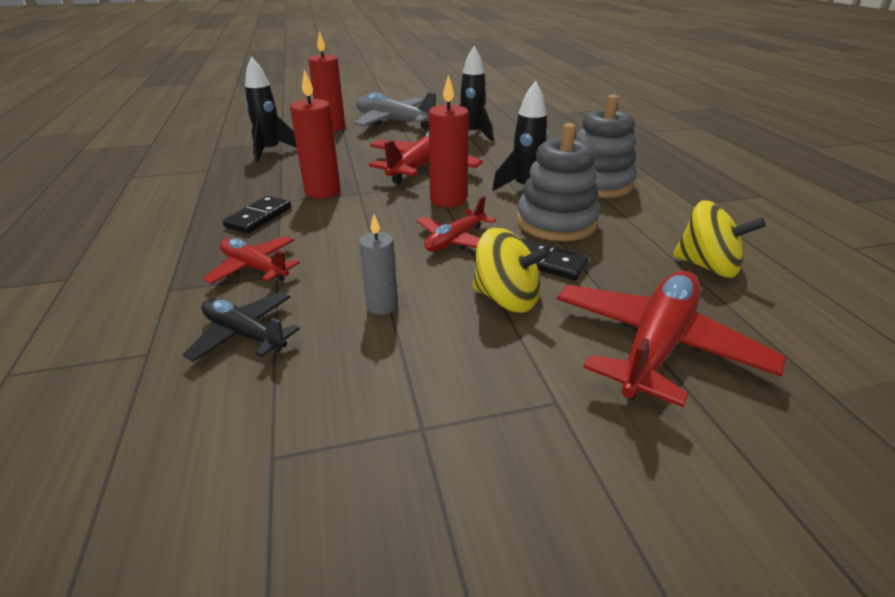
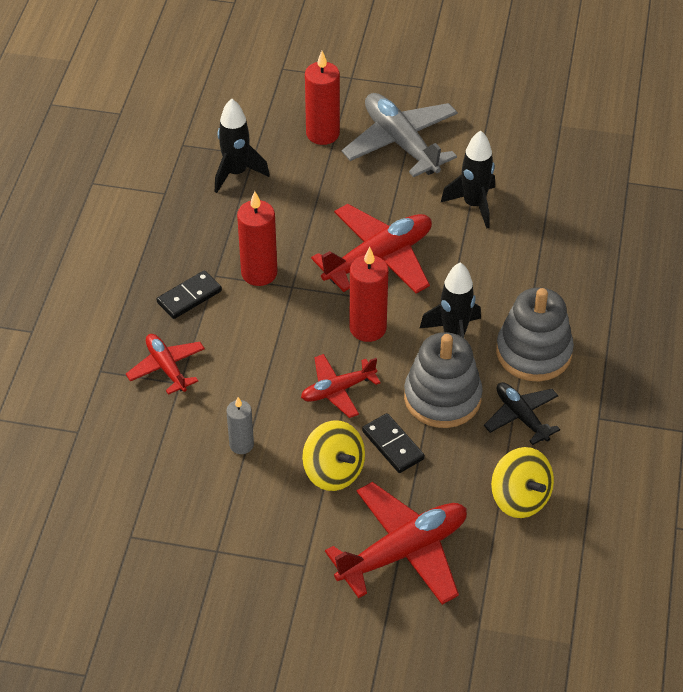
camera: 25 degrees right, 15 degrees up
black plane [182,292,300,362] -> black plane moved to [484,382,560,445]

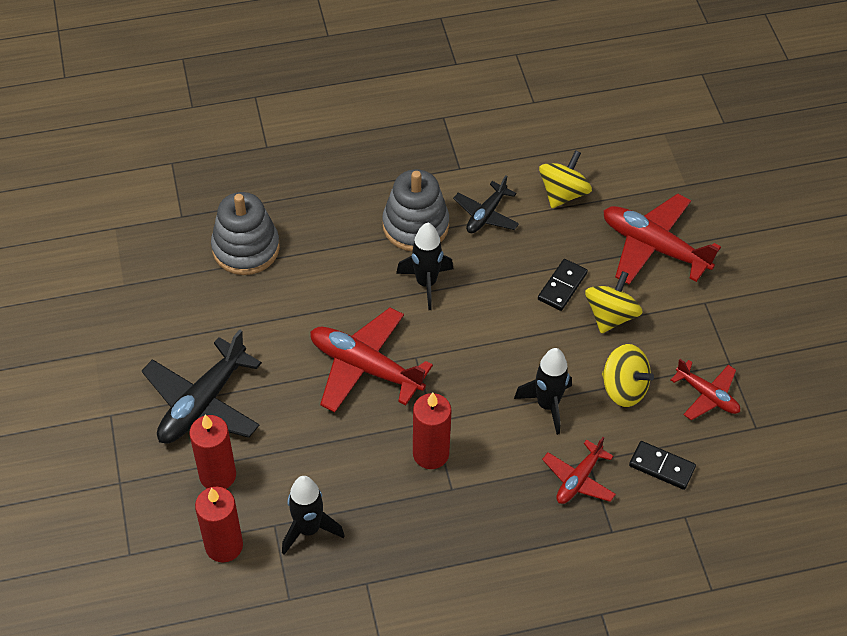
camera: 115 degrees left, 5 degrees up
black domino [156,270,222,319] -> black domino moved to [629,441,696,490]
grey candle [226,397,254,454] -> yellow spinning top [602,344,654,407]
red plane [301,354,381,418] -> red plane moved to [670,359,740,420]
grey plane [342,93,458,177] -> black plane [142,330,262,444]
red candle [350,247,389,342] -> red candle moved to [195,487,243,563]
grey stacking toy [404,332,483,428] -> grey stacking toy moved to [211,192,280,275]
black rocket [441,130,495,229] -> black rocket moved to [514,348,572,435]

